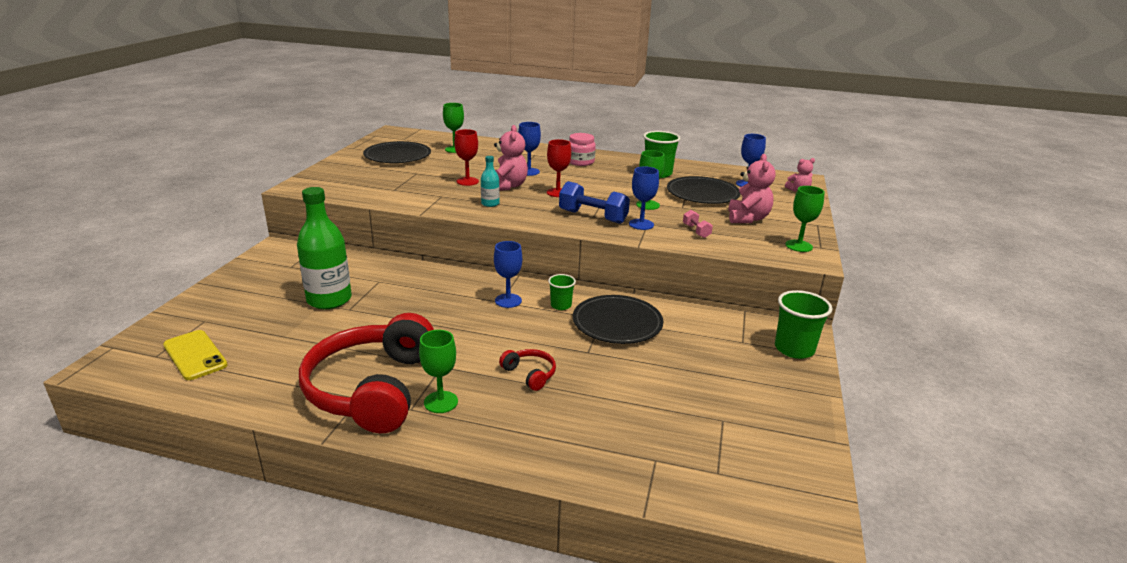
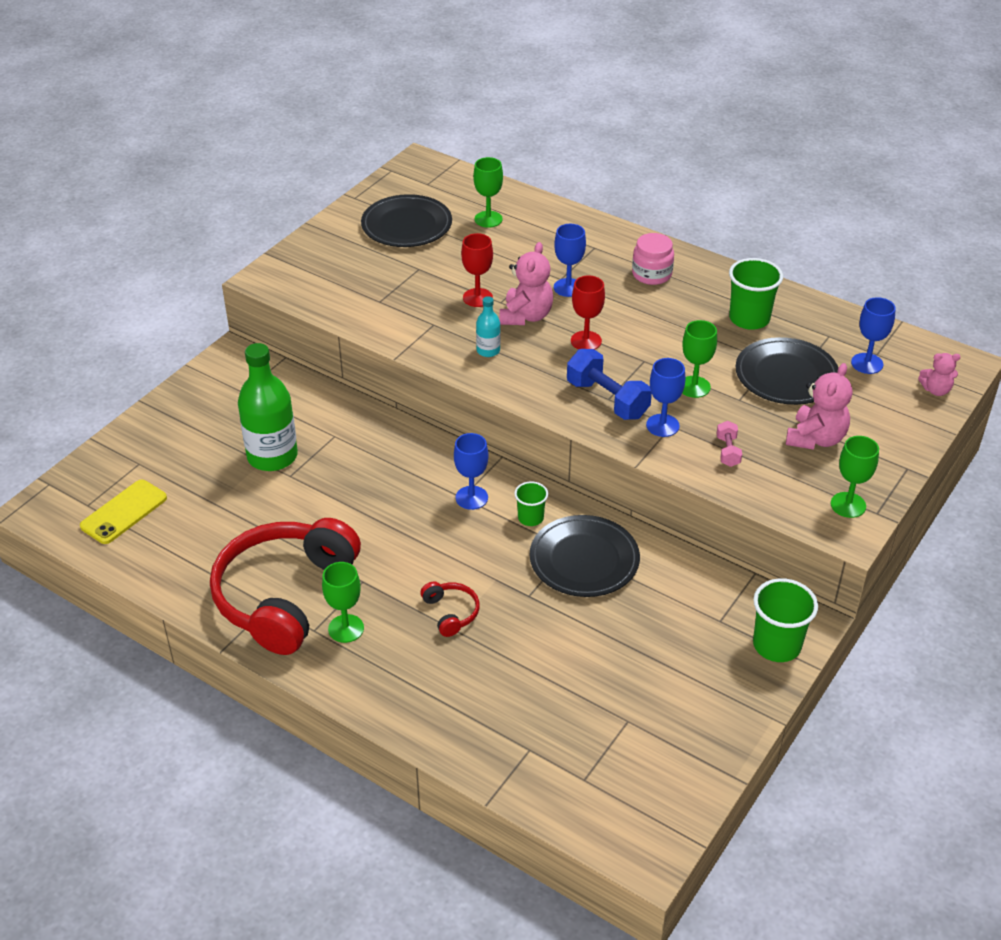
camera: 20 degrees right, 15 degrees up
yellow phone [163,330,227,380] -> yellow phone turned 60 degrees clockwise [80,480,167,544]

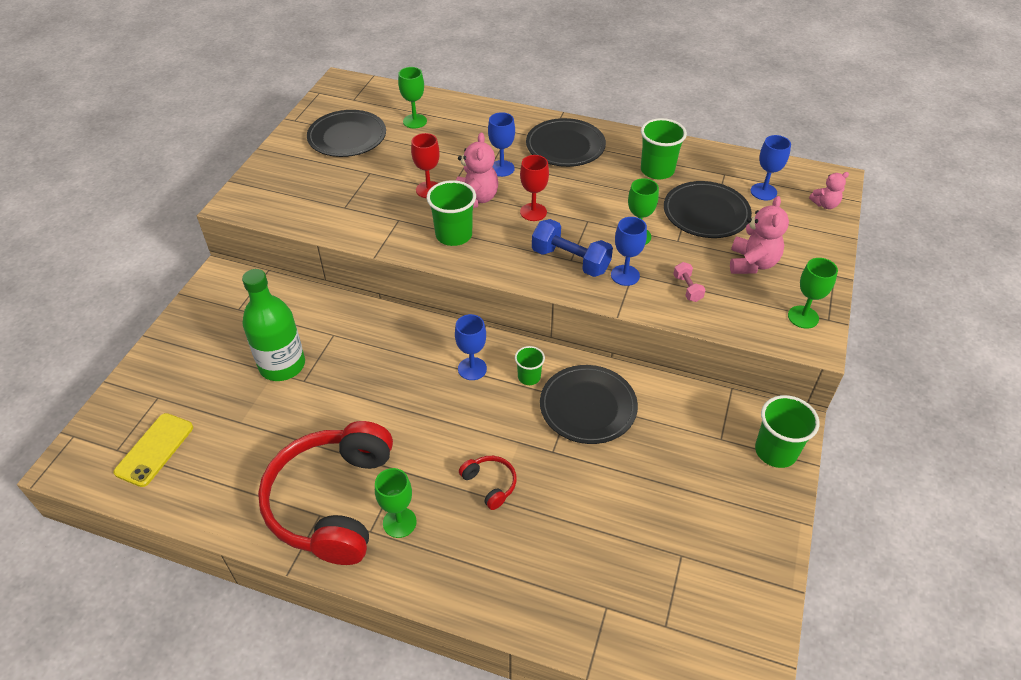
camera: 15 degrees left, 5 degrees up
turquoise bottle [476,296,501,357] -> green cup [427,180,476,246]
pink jar [632,233,674,285] -> black plate [526,118,606,167]

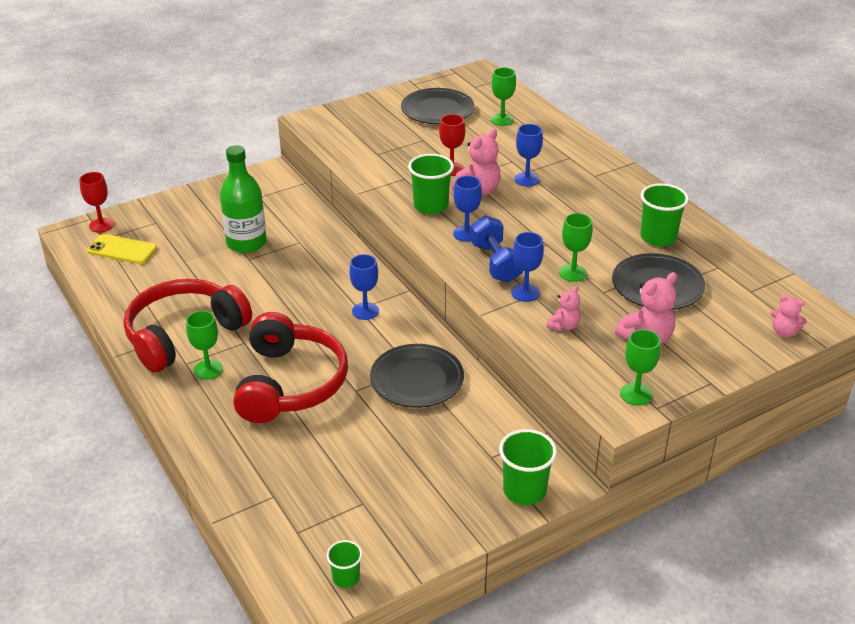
camera: 40 degrees right, 10 degrees down
yellow phone [113,413,193,487] -> yellow phone turned 45 degrees clockwise [87,234,157,264]
red headphones [459,456,517,510] -> red headphones [233,312,348,423], size x2.49
green cup [515,346,545,385] -> green cup moved to [327,540,362,588]
red goblet [520,155,549,221] -> red goblet moved to [79,172,114,233]
black plate [526,118,606,167] -> none
pink dumbbell [673,262,706,302] -> pink teddy bear [547,286,581,331]
blue goblet [751,135,791,200] -> blue goblet moved to [453,176,482,242]

